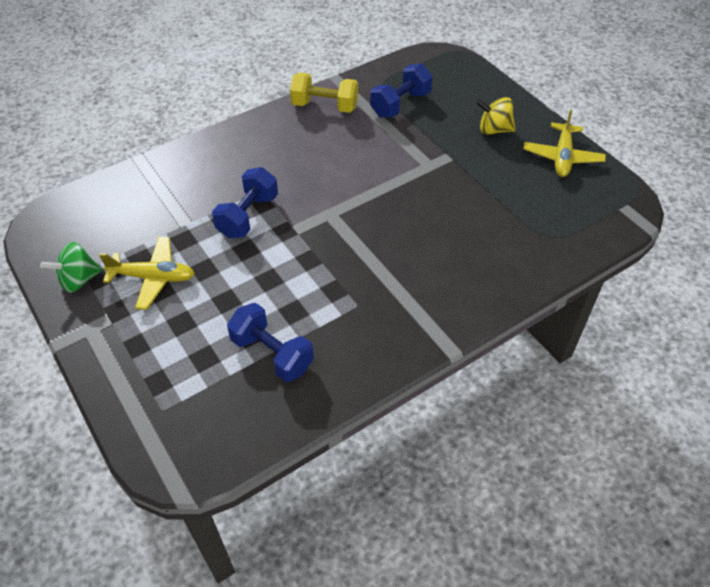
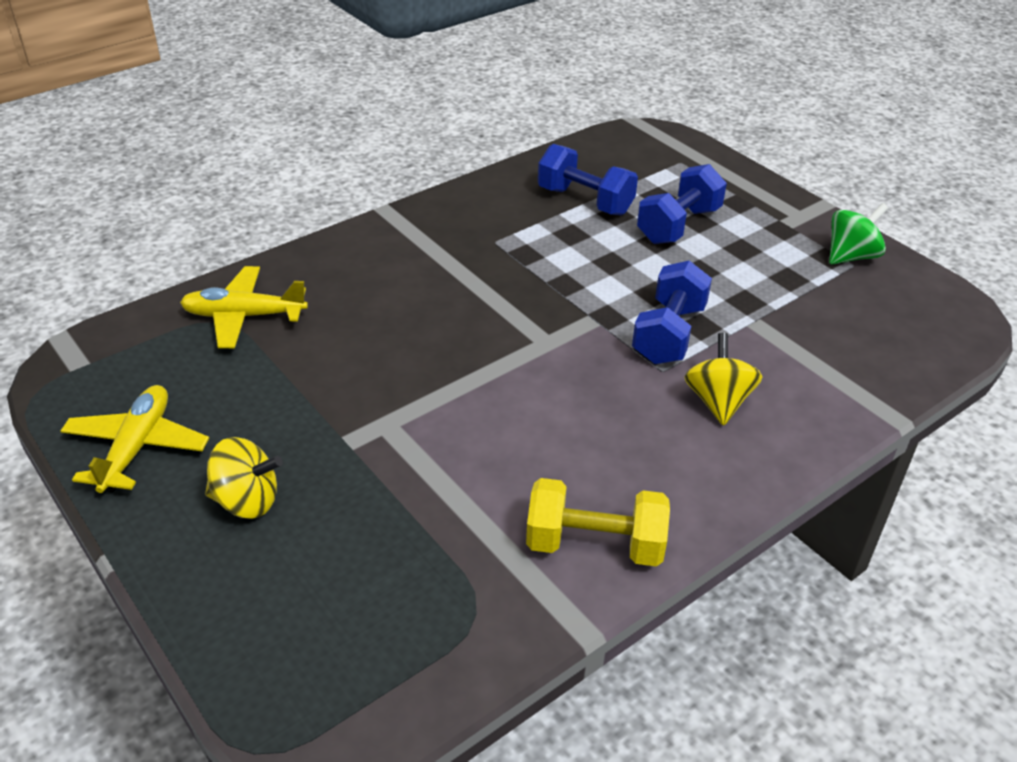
camera: 175 degrees right, 10 degrees down
yellow plane [99,237,195,310] -> yellow plane moved to [180,266,308,348]
blue dumbbell [370,63,432,118] -> blue dumbbell moved to [637,164,727,244]
none -> yellow spinning top [684,333,763,426]

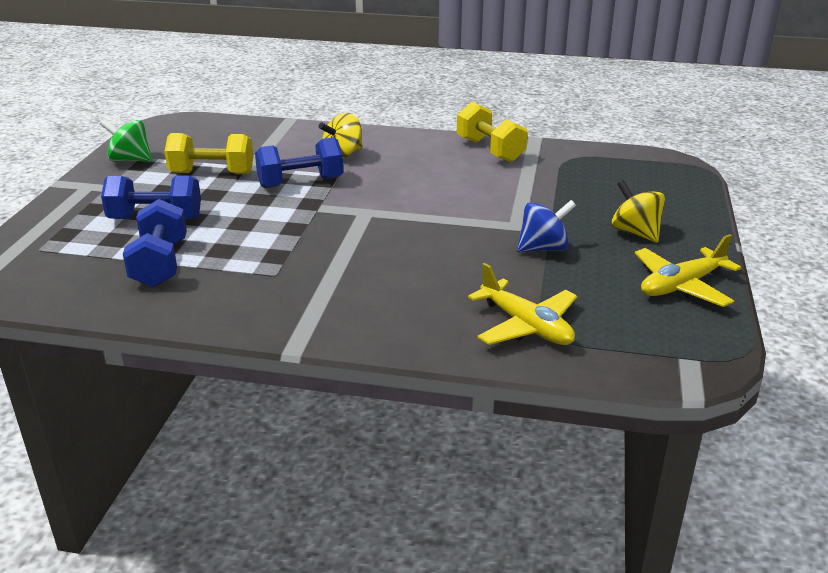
camera: 130 degrees left, 10 degrees down
none -> yellow dumbbell [165,133,254,174]
none -> blue spinning top [517,200,576,252]

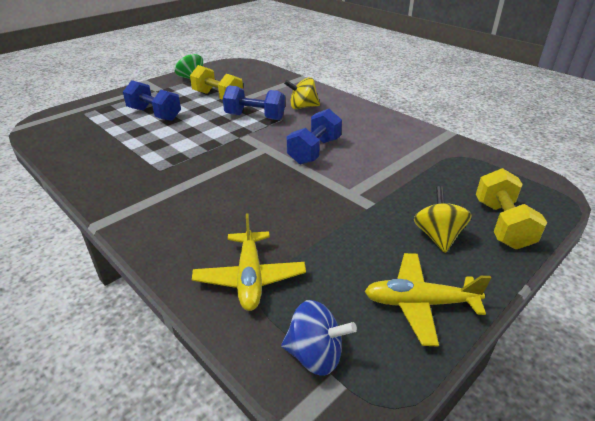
camera: 35 degrees right, 5 degrees up
blue dumbbell [123,199,187,287] -> blue dumbbell moved to [287,109,342,165]
yellow dumbbell [457,102,528,162] -> yellow dumbbell moved to [476,168,547,249]
blue spinning top [517,200,576,252] -> blue spinning top moved to [281,300,357,376]

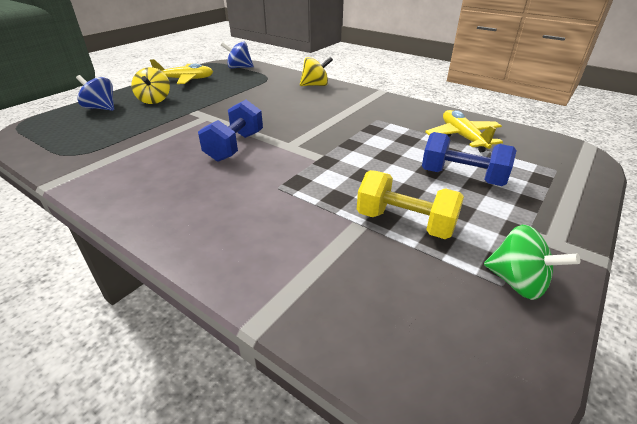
camera: 170 degrees right, 0 degrees up
yellow plane [192,213,306,311] -> yellow plane moved to [425,110,503,152]
blue dumbbell [223,85,285,120] -> none
yellow spinning top [284,77,320,109] -> yellow spinning top moved to [300,57,333,86]
yellow dumbbell [476,168,547,249] -> blue spinning top [76,75,114,111]

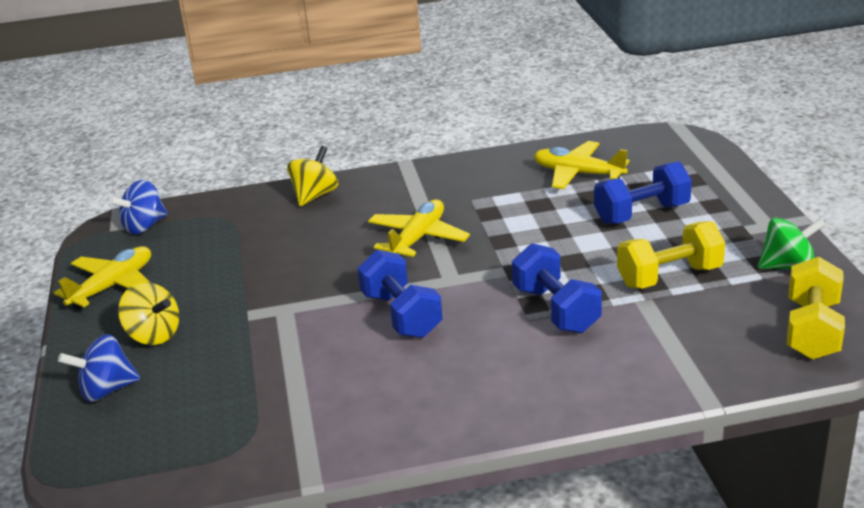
camera: 45 degrees left, 5 degrees down
none -> yellow plane [368,200,470,257]
none -> blue dumbbell [512,243,602,333]
none -> yellow dumbbell [787,257,845,360]

